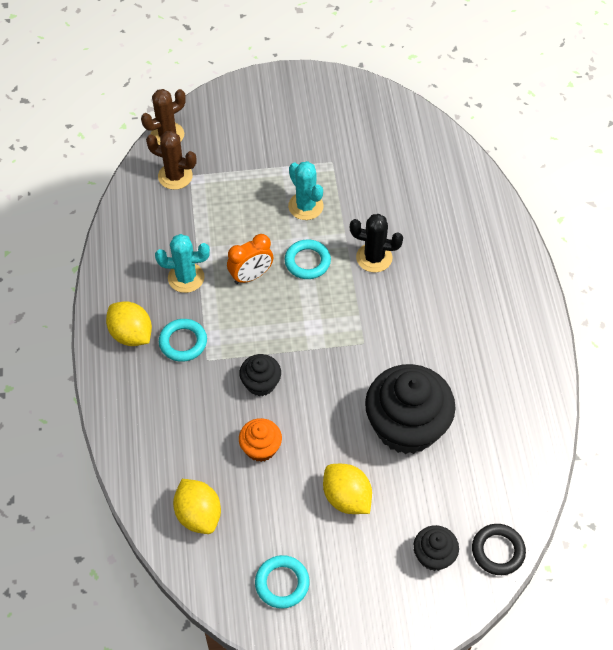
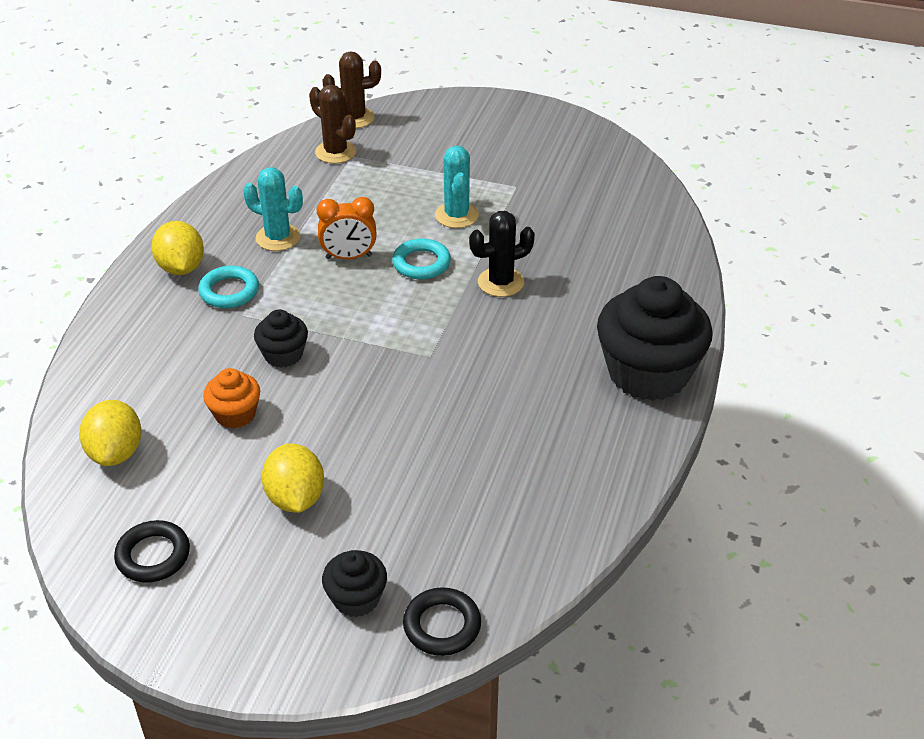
camera: 25 degrees right, 15 degrees down
turquoise ring [255,555,310,609] -> black ring [114,520,190,583]
black cactus [350,214,403,273] -> black cactus turned 60 degrees counterclockwise [469,211,535,297]
black cupcake [365,364,456,454] -> black cupcake moved to [597,276,713,401]

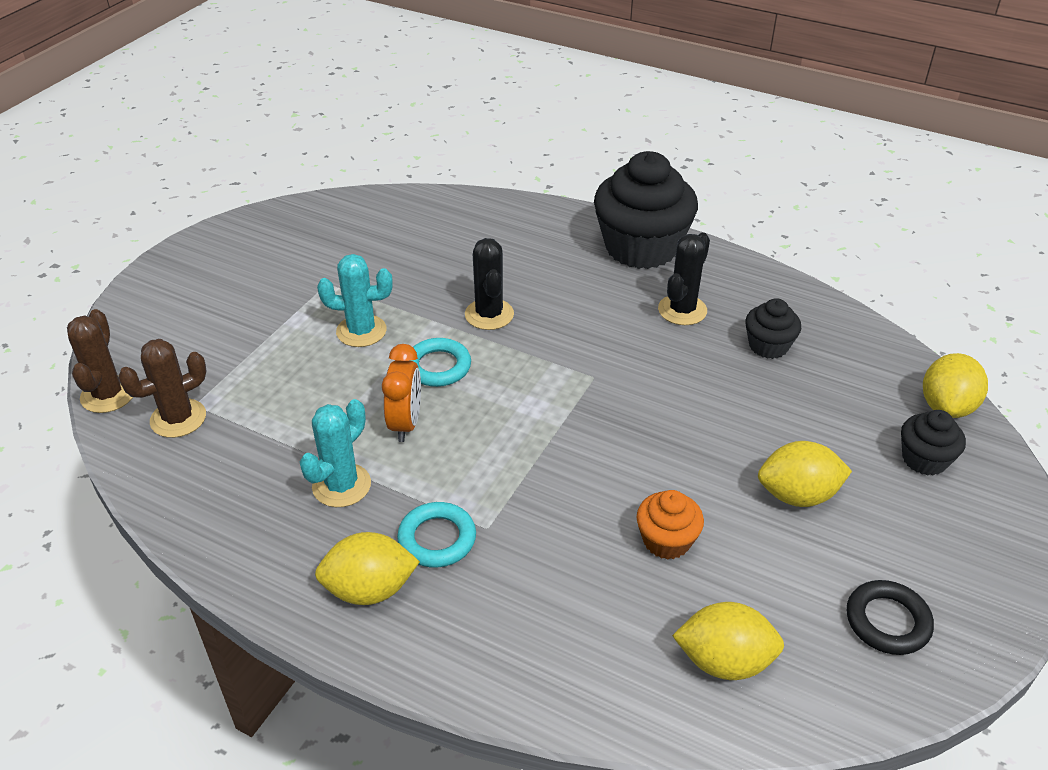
camera: 80 degrees left, 0 degrees up
black cupcake [254,309,308,368] -> black cupcake moved to [745,298,801,359]
black ring [403,587,481,656] -> yellow lemon [923,353,988,418]
none -> black cactus [658,233,710,325]

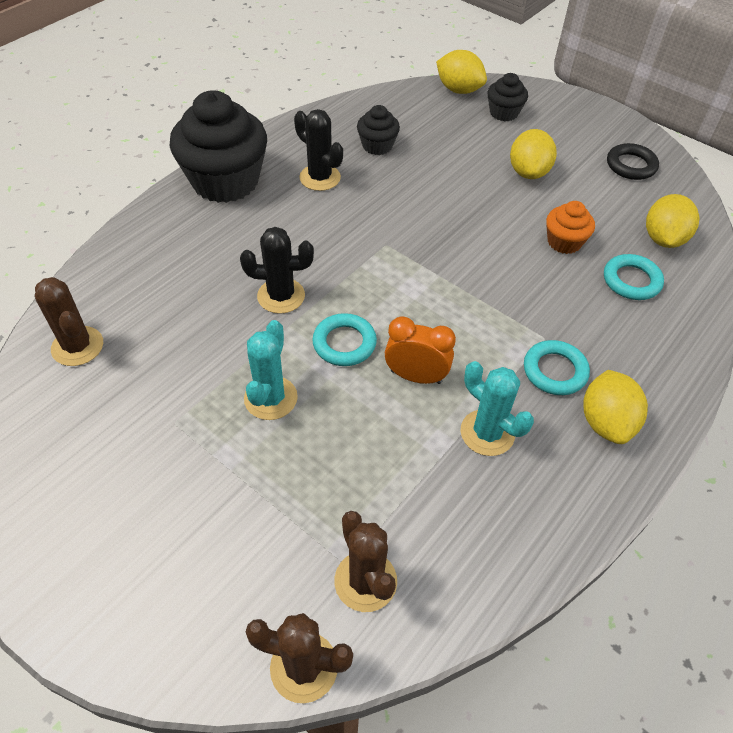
camera: 80 degrees left, 10 degrees up
none -> brown cactus [35,277,103,366]
none -> turquoise ring [604,254,664,300]

